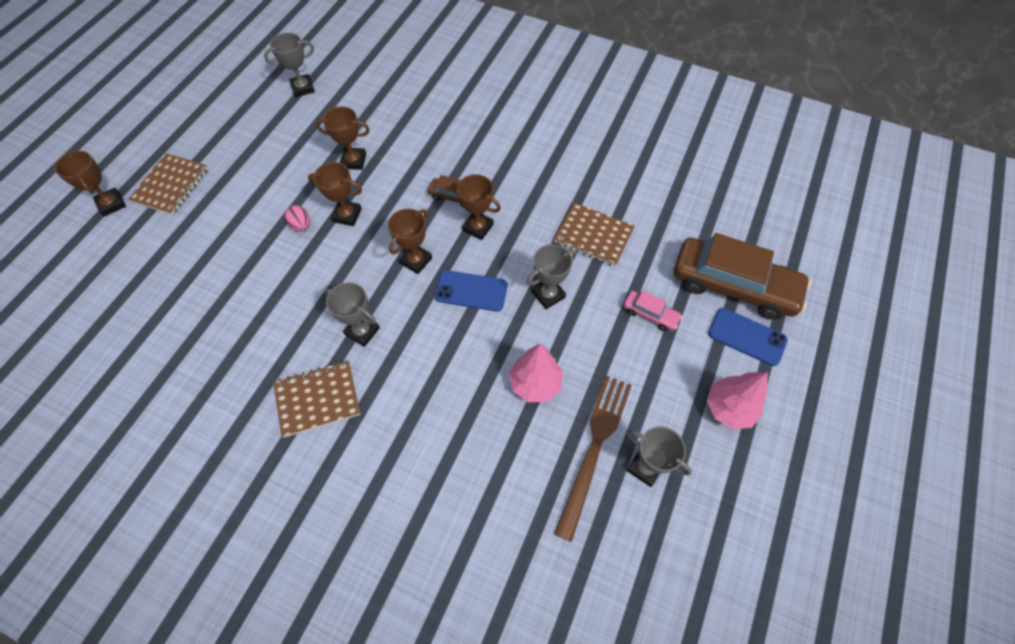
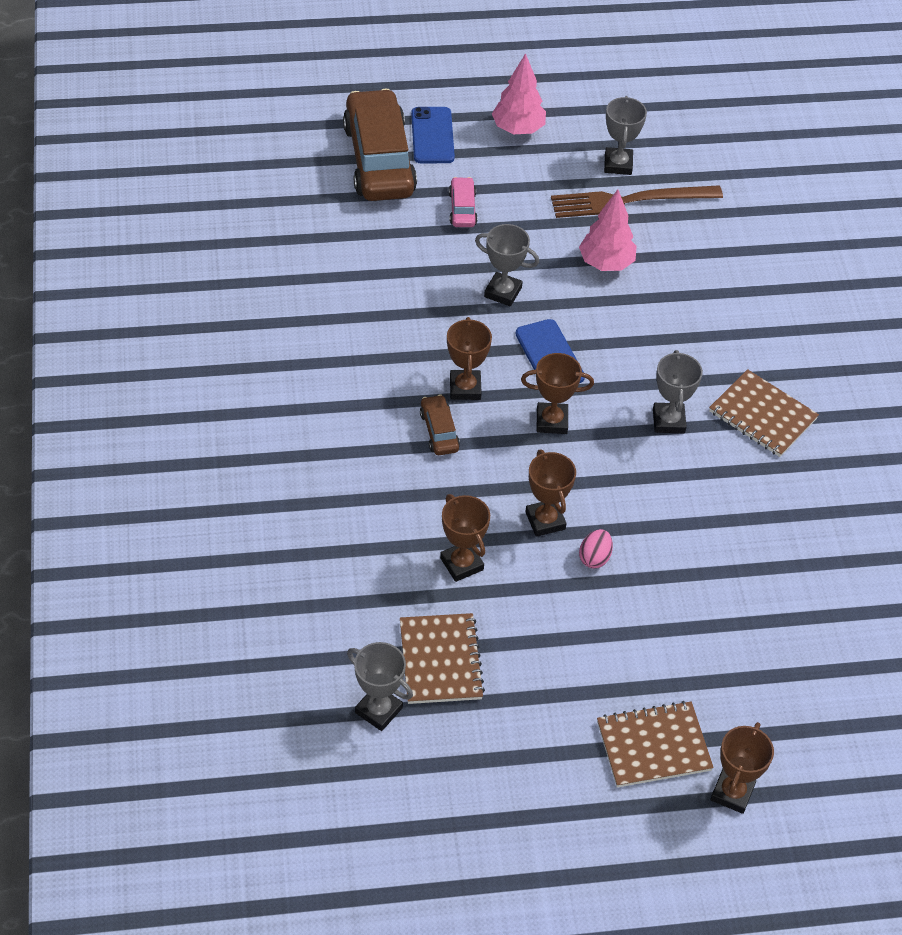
camera: 125 degrees left, 10 degrees down
brown notebook [554,203,635,266] -> brown notebook moved to [400,613,485,704]

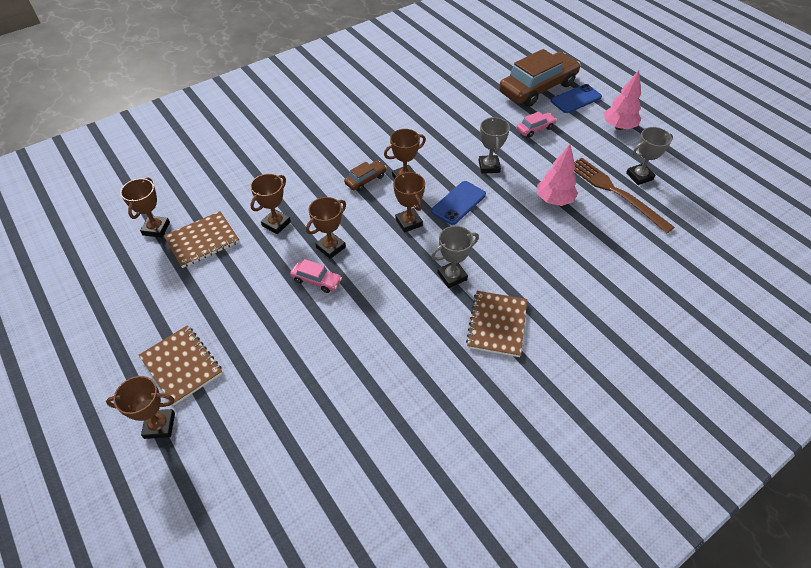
camera: 65 degrees right, 0 degrees up
grey trophy [347,642,413,731] -> brown trophy [120,178,170,238]
pink egg [579,529,613,569] -> pink car [290,259,342,293]

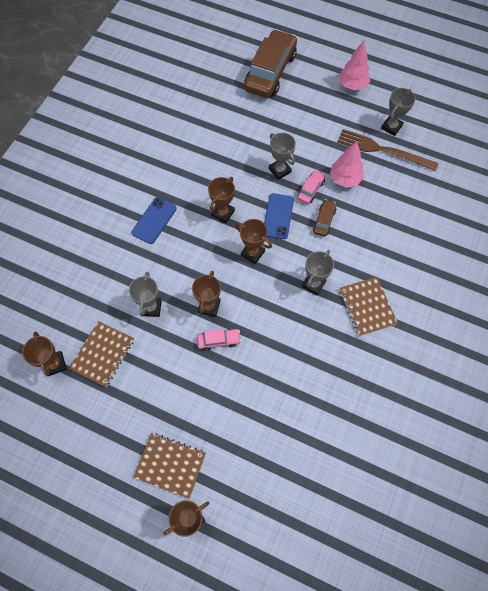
camera: 30 degrees left, 15 degrees up
brown trophy [250,174,291,234] -> grey trophy [129,272,162,317]
brown car [344,161,387,191] -> brown car moved to [313,199,336,237]
pink car [516,112,557,138] -> pink car moved to [297,170,326,204]
blue phone [551,84,602,113] -> blue phone moved to [132,197,177,244]

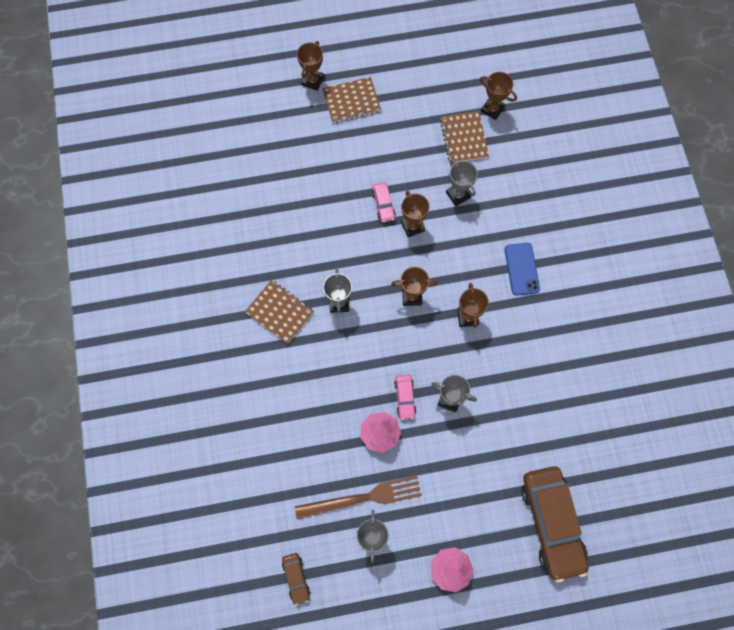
camera: 145 degrees right, 5 degrees up
pink car [197,329,241,351] -> pink car turned 60 degrees counterclockwise [372,182,396,223]
blue phone [264,193,294,239] -> none
brown car [313,199,336,237] -> brown car moved to [282,553,310,606]

